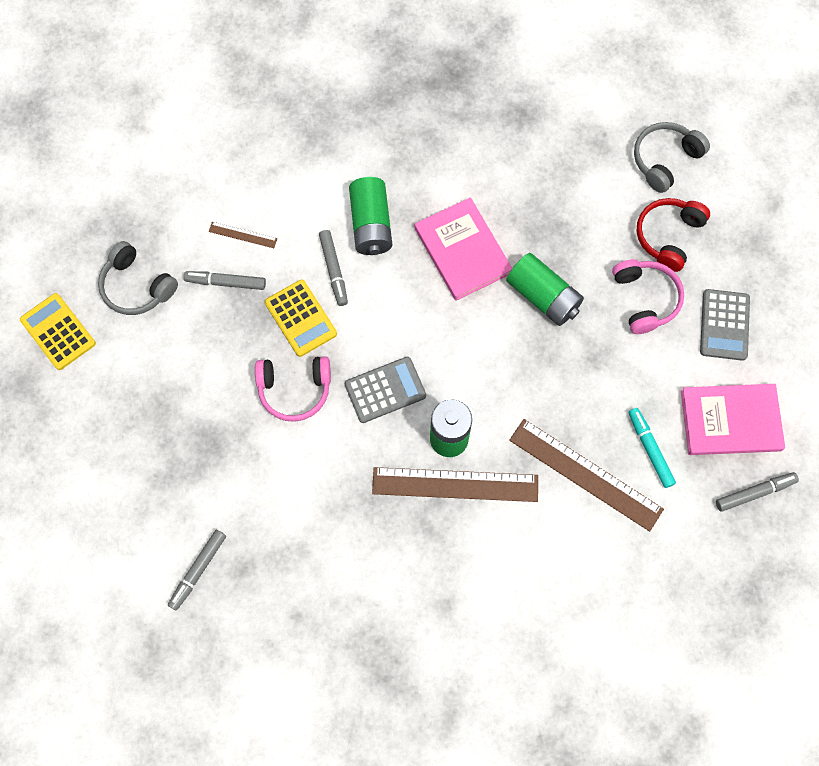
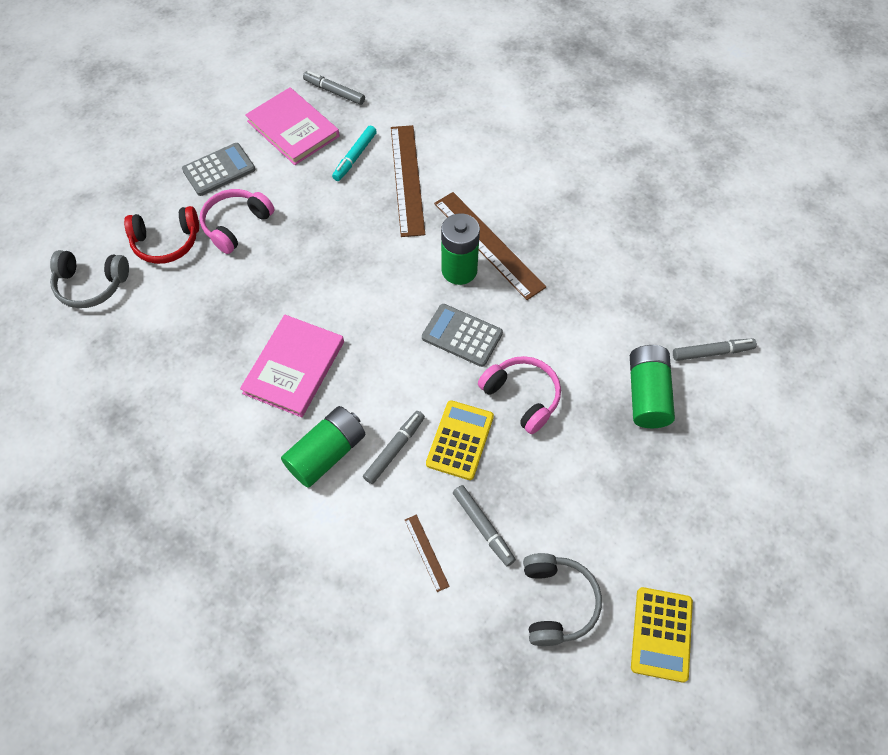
camera: 130 degrees left, 10 degrees down
green battery [506,253,584,326] -> green battery moved to [630,345,675,428]

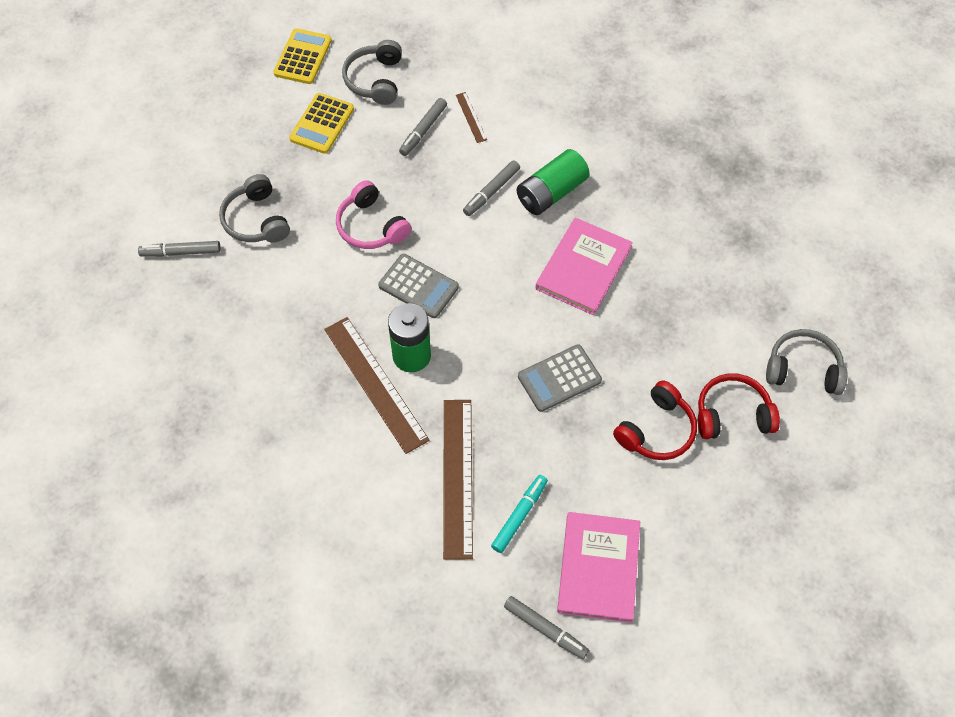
camera: 175 degrees left, 0 degrees up
grey calculator [182,143,255,196] -> grey calculator moved to [518,344,602,412]
pink headphones [200,189,275,254] -> red headphones [613,380,697,460]
pink book [245,87,340,165] -> pink book turned 45 degrees clockwise [557,512,640,623]
yellow calculator [426,400,494,480] -> yellow calculator moved to [289,93,354,154]
grey marker [453,485,516,566] -> grey marker turned 120 degrees counterclockwise [399,98,447,156]
green battery [630,345,675,428] -> grey headphones [219,174,290,243]

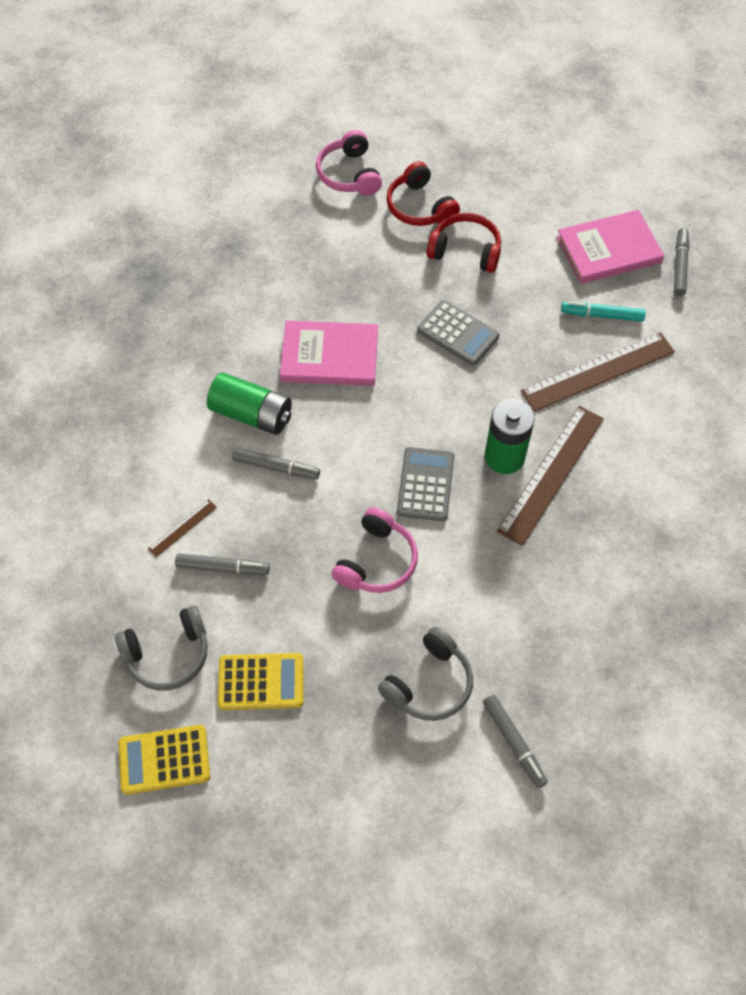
camera: 115 degrees left, 0 degrees up
grey headphones [766,329,848,395] -> pink headphones [316,130,382,196]

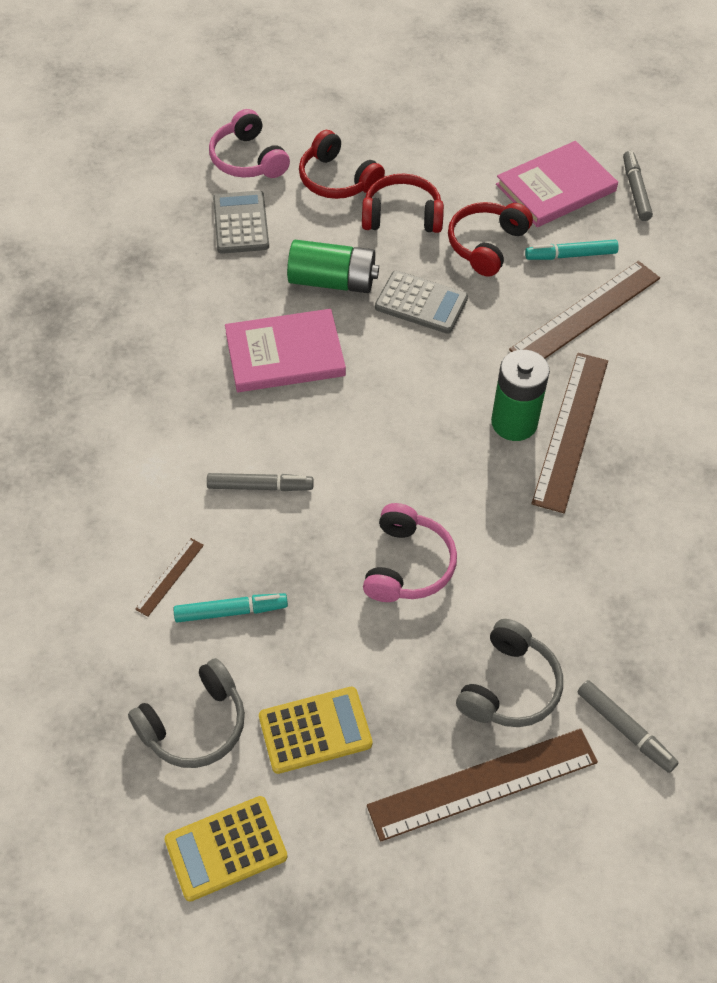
camera: 15 degrees left, 5 degrees down
grey marker [175,554,270,575] -> turquoise marker [173,593,288,623]
green battery [207,373,292,435] -> green battery moved to [287,240,379,293]
grey calculator [397,447,454,521] -> grey calculator moved to [213,191,269,254]
none -> brown ruler [367,728,598,842]
none -> red headphones [448,202,533,277]

